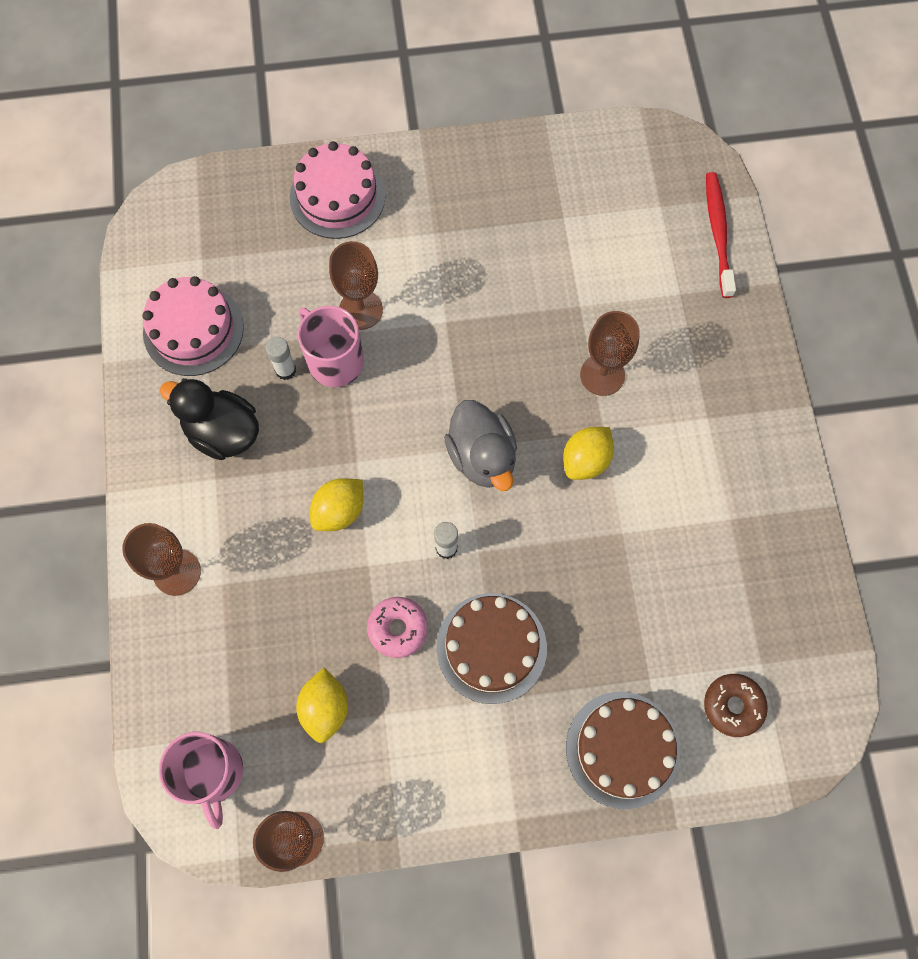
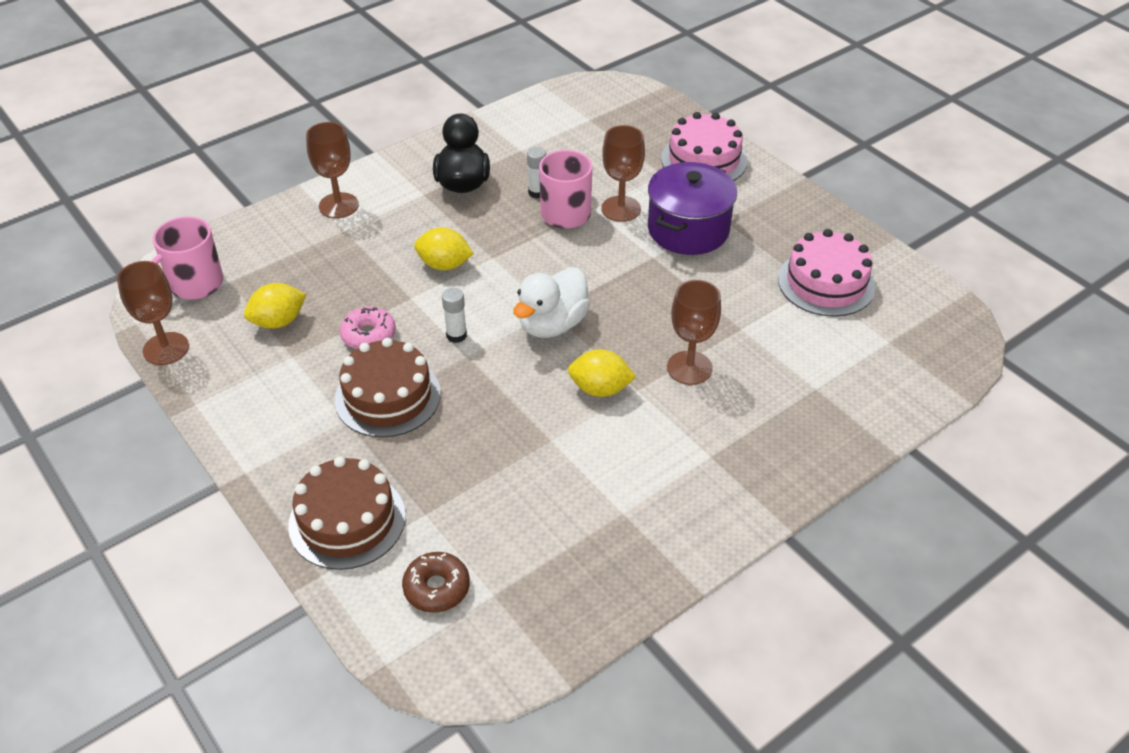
camera: 60 degrees right, 25 degrees down
pink cake [142,276,244,376] -> pink cake moved to [778,229,876,317]
grey duck [444,400,517,491] -> white duck [513,267,590,338]
red toothbrush [706,172,736,298] -> none
none -> purple pot [648,162,737,255]

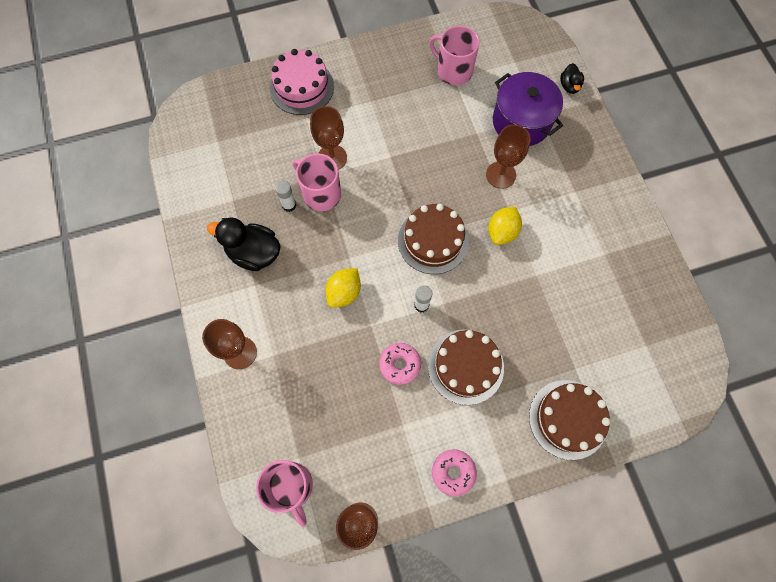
camera: 70 degrees left, 25 degrees up
yellow lemon [244,283,306,329] -> none
brown donut [402,552,470,613] -> none
white duck [513,267,590,338] -> brown cake [398,204,469,274]
purple pot [648,162,737,255] -> purple pot moved to [493,72,563,146]
pink cake [778,229,876,317] -> pink mug [429,26,480,85]
none -> pink donut [432,449,477,496]
none -> black duck [560,63,584,94]

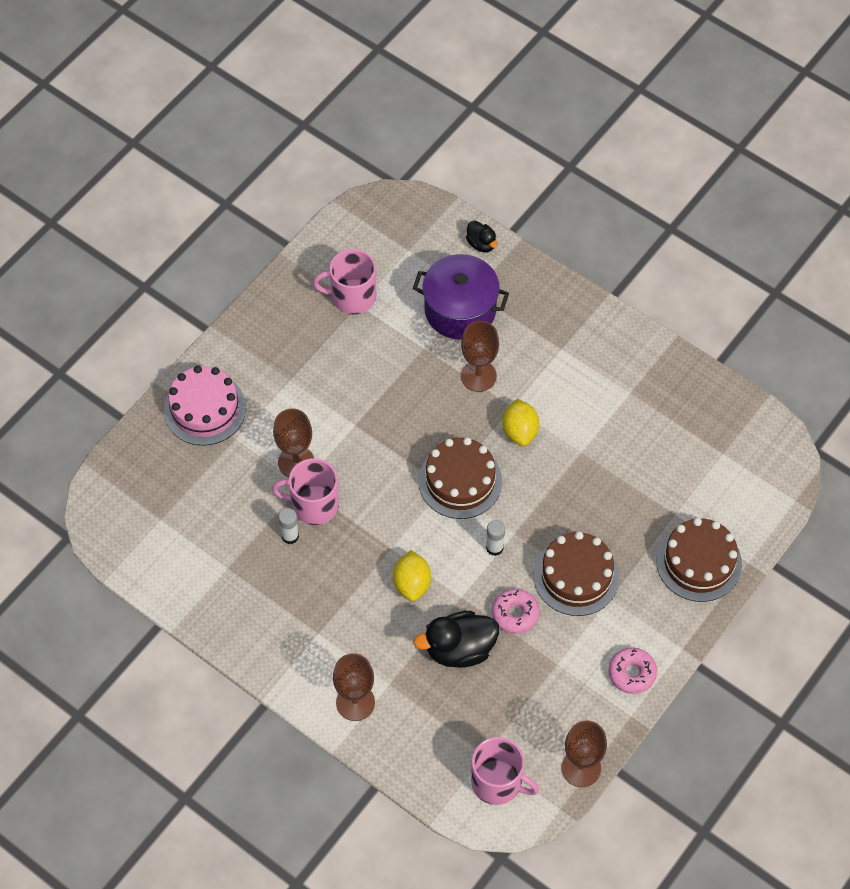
camera: 35 degrees left, 10 degrees down
black duck [207,218,281,271] -> black duck moved to [414,611,499,668]

